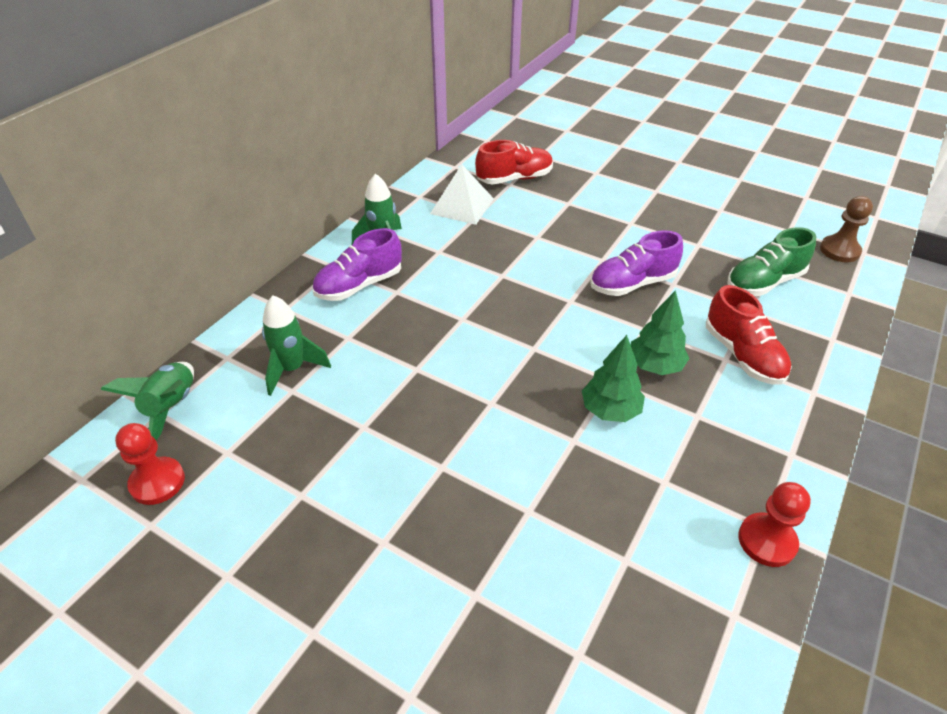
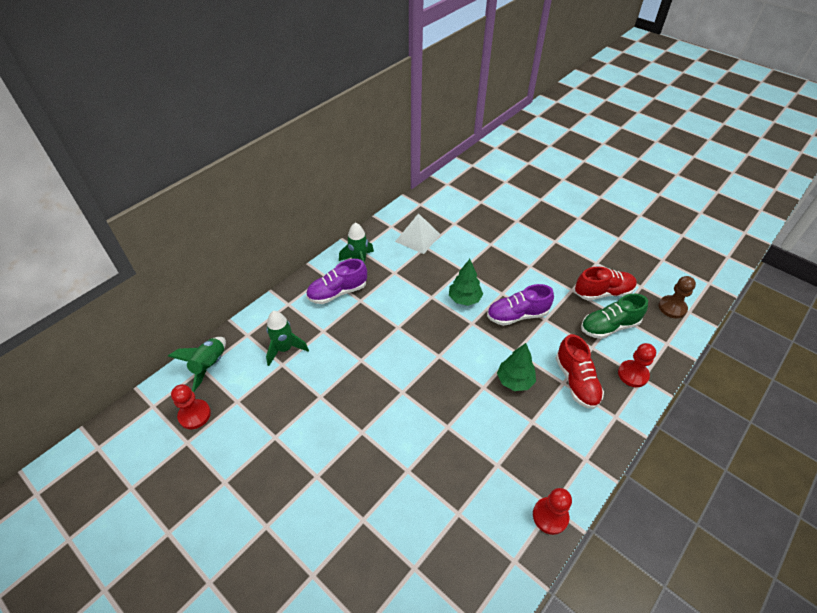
camera: 10 degrees right, 5 degrees up
red shoe [475,140,553,185] -> red shoe moved to [575,266,637,300]
green tree [582,335,645,422] -> green tree moved to [449,259,483,306]
none -> red pawn [618,343,656,387]

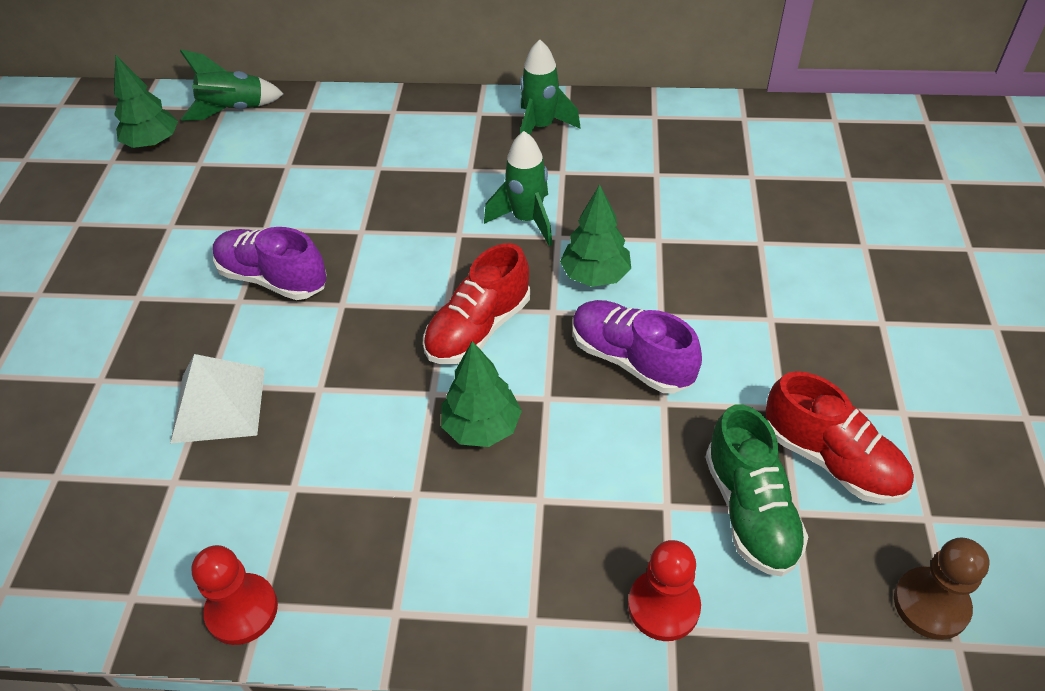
camera: 55 degrees right, 0 degrees up
red pawn [171,384,211,429] -> green tree [114,54,178,148]
green rocket [266,311,309,366] -> green rocket moved to [484,131,553,246]
purple shoe [306,259,367,304] -> purple shoe moved to [213,227,327,300]
white pyramid [395,213,441,254] -> white pyramid moved to [170,354,265,444]
red shoe [555,334,604,409] -> red shoe moved to [423,243,530,364]
green shoe [581,294,648,339] -> green shoe turned 135 degrees counterclockwise [705,405,808,577]

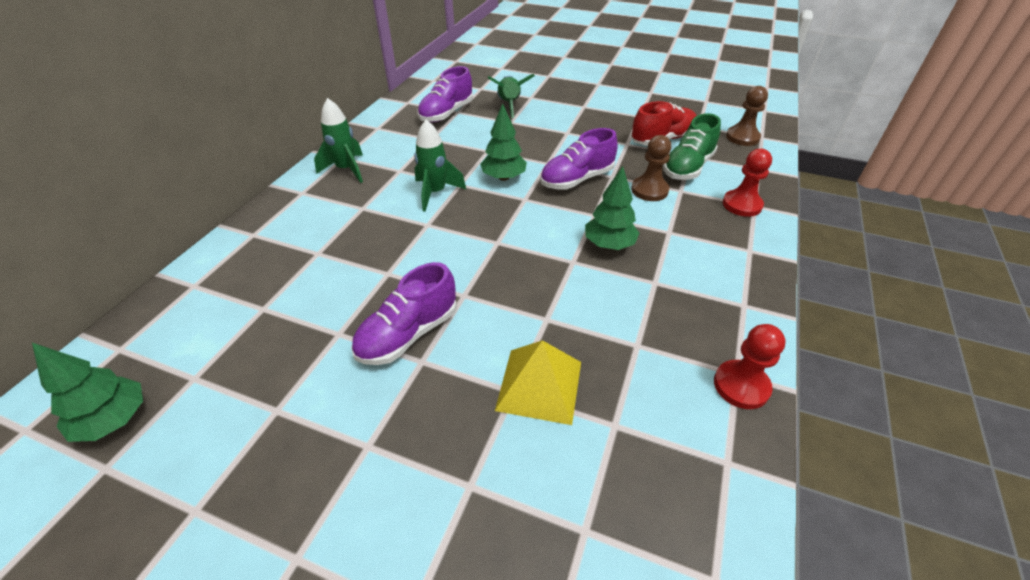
camera: 75 degrees left, 5 degrees down
white pyramid [170,354,265,444] -> yellow pyramid [495,340,581,425]
green rocket [180,49,283,121] -> green rocket moved to [488,74,535,118]
red shoe [423,243,530,364] -> none
green shoe [705,405,808,577] -> green shoe turned 120 degrees clockwise [663,113,721,180]
none -> purple shoe [417,66,473,122]
none -> brown pawn [631,135,671,201]

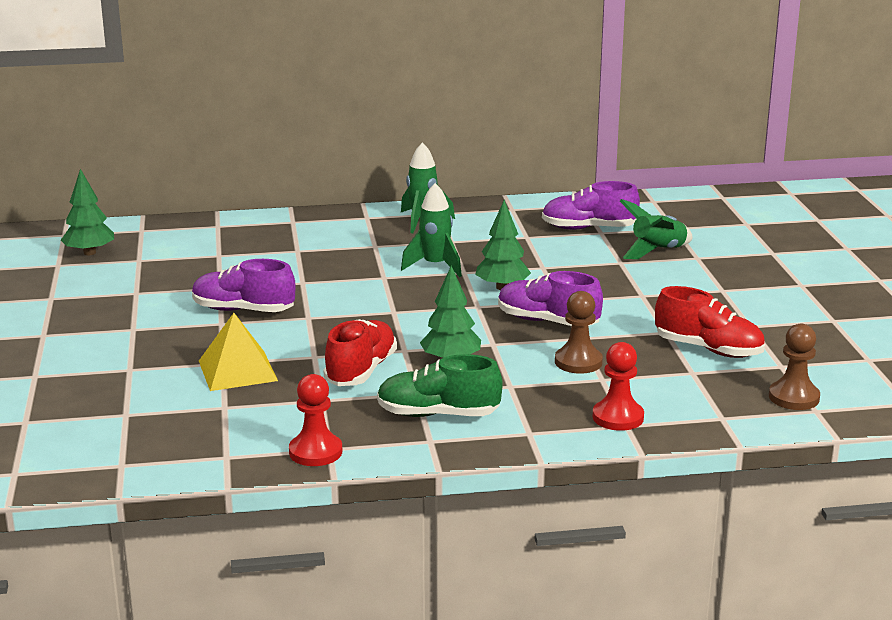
camera: 60 degrees right, 20 degrees down
green shoe [663,113,721,180] -> green shoe moved to [377,354,503,417]
none -> red shoe [324,319,397,386]

